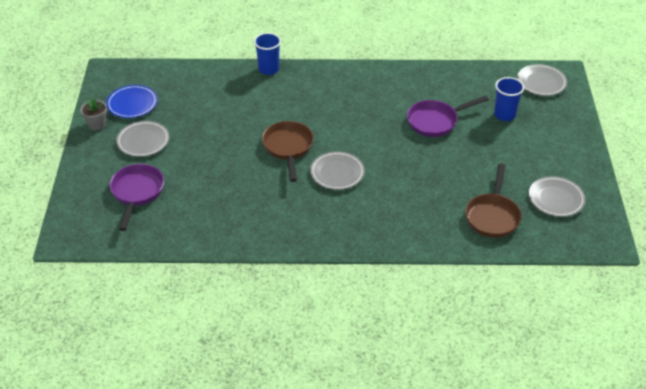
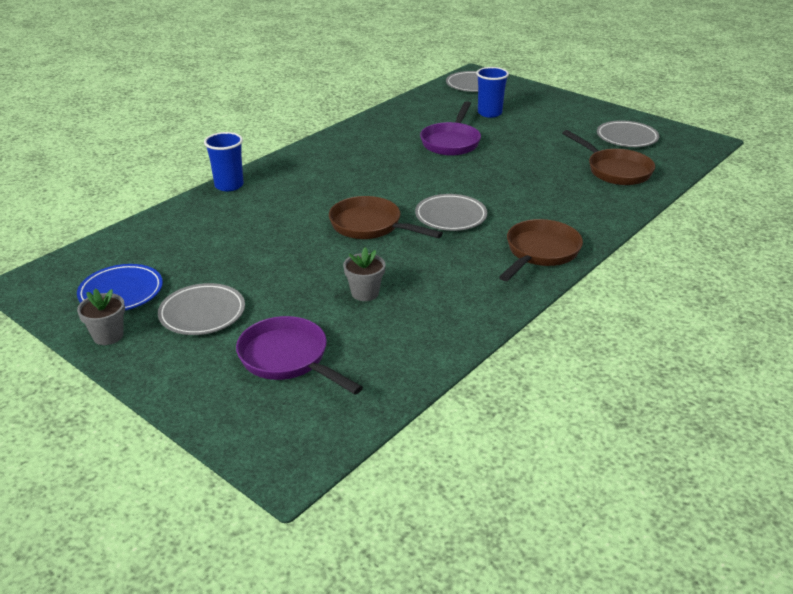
camera: 50 degrees left, 10 degrees down
none -> grey flower pot [343,247,386,301]
none -> brown pan [499,219,583,281]

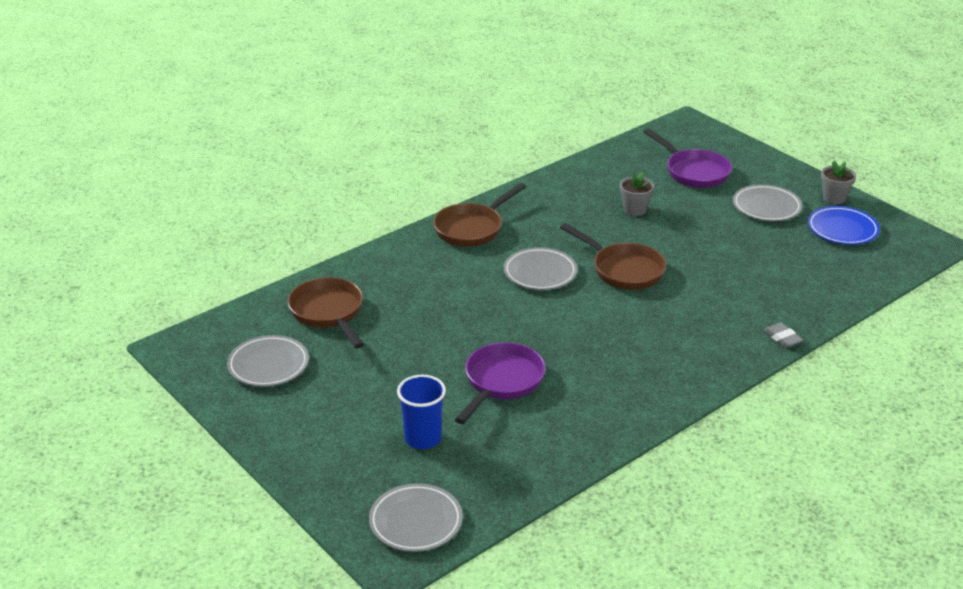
camera: 170 degrees left, 0 degrees up
blue cup [204,132,244,191] -> grey eraser [764,323,803,348]

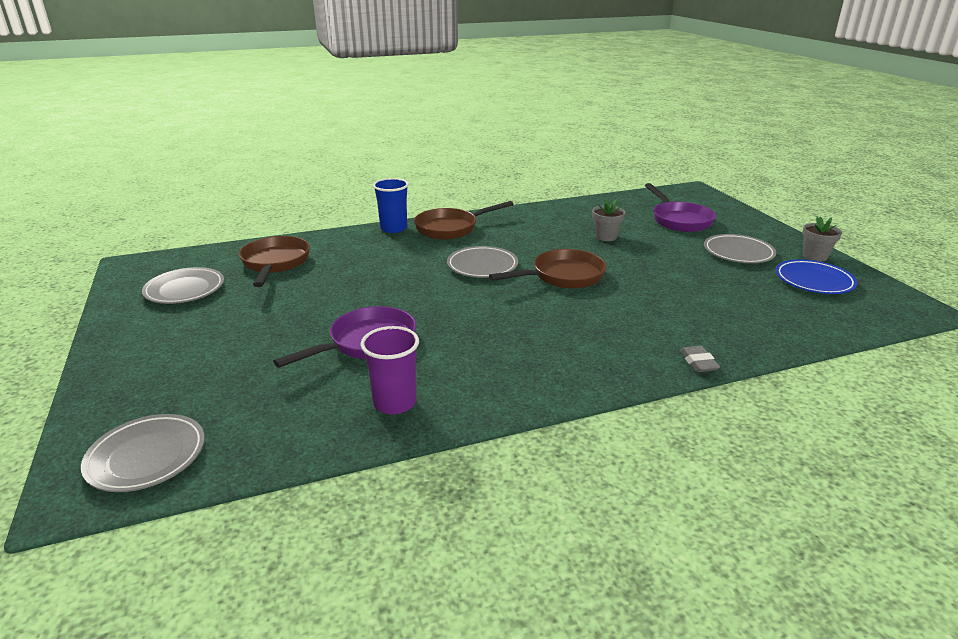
camera: 20 degrees right, 5 degrees down
blue cup [397,375,446,449] -> blue cup moved to [373,178,409,233]
brown pan [560,223,666,290] -> brown pan turned 90 degrees counterclockwise [489,249,606,289]
none -> purple cup [360,326,419,414]

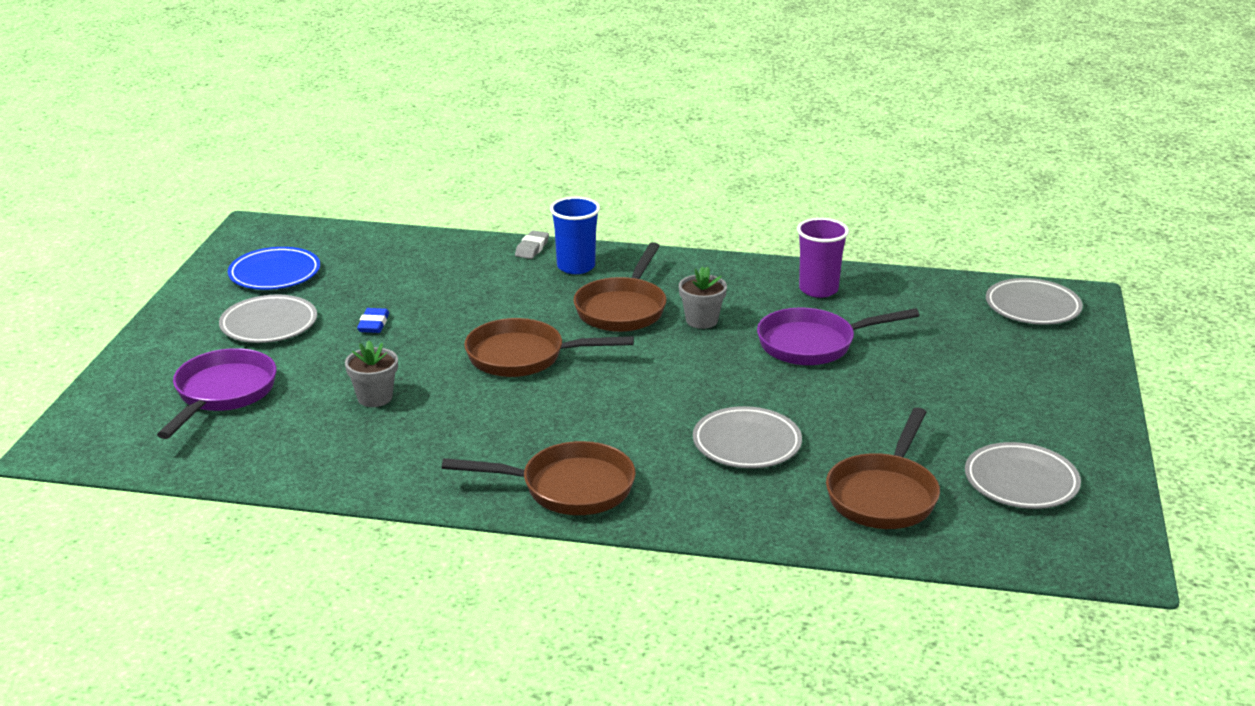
camera: 150 degrees left, 0 degrees up
blue cup [373,178,409,233] -> blue cup moved to [550,197,600,274]
grey plate [447,246,518,278] -> grey plate moved to [693,406,802,468]
grey flower pot [802,217,842,261] -> grey flower pot moved to [679,266,727,329]
none -> blue eraser [357,308,389,333]
none -> brown pan [574,242,666,332]

